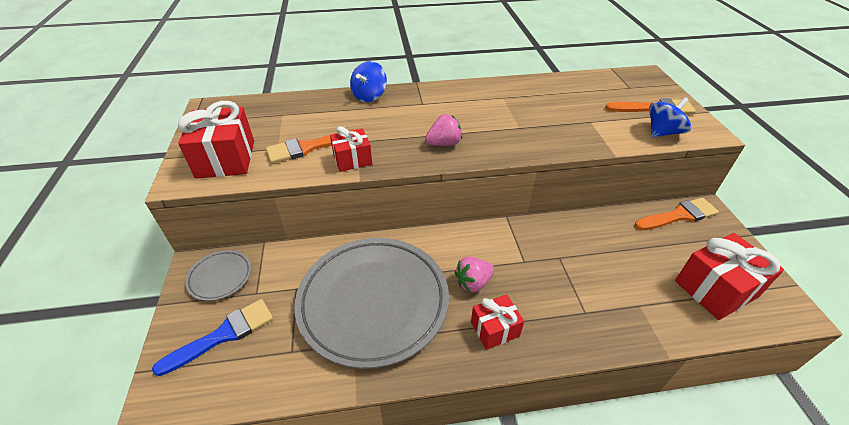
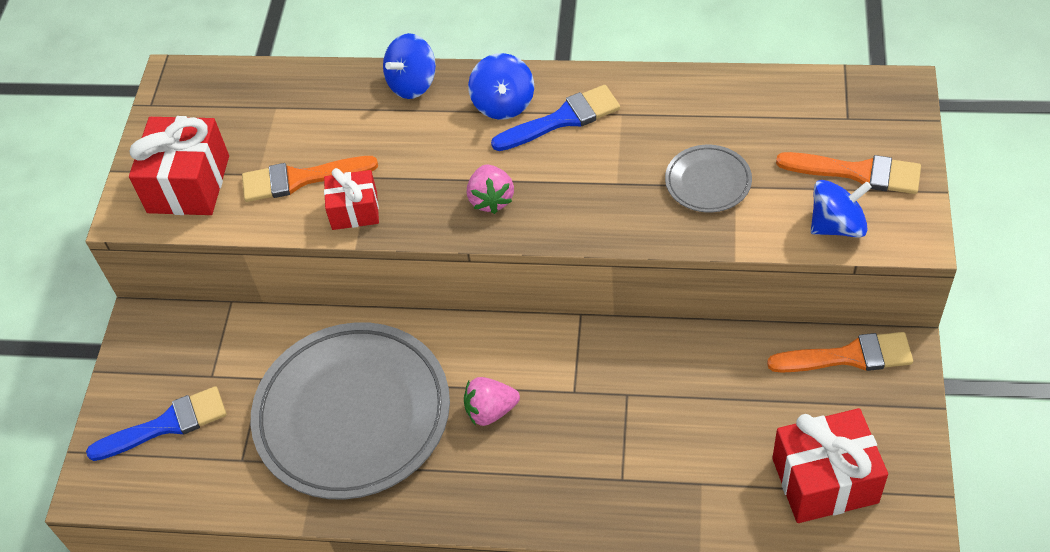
camera: 20 degrees right, 10 degrees up
grey plate [185,250,251,301] -> grey plate moved to [665,145,752,212]
pink strawberry [425,114,462,146] -> pink strawberry turned 90 degrees clockwise [467,164,514,214]
red gift [471,294,524,350] -> none
none -> blue spinning top [468,53,534,120]
none -> blue brush [491,85,620,151]

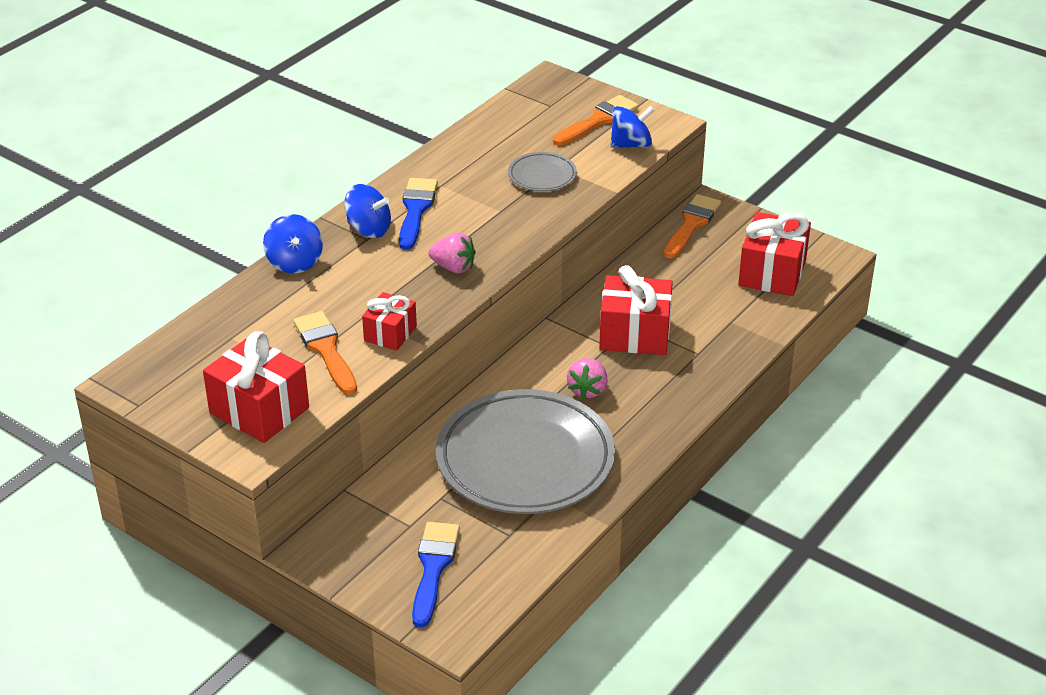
camera: 65 degrees left, 15 degrees down
orange brush [242,156,378,202] -> orange brush turned 135 degrees clockwise [293,311,357,395]
blue spinning top [811,180,872,238] -> blue spinning top turned 60 degrees clockwise [610,106,654,148]
none -> red gift [599,265,673,355]

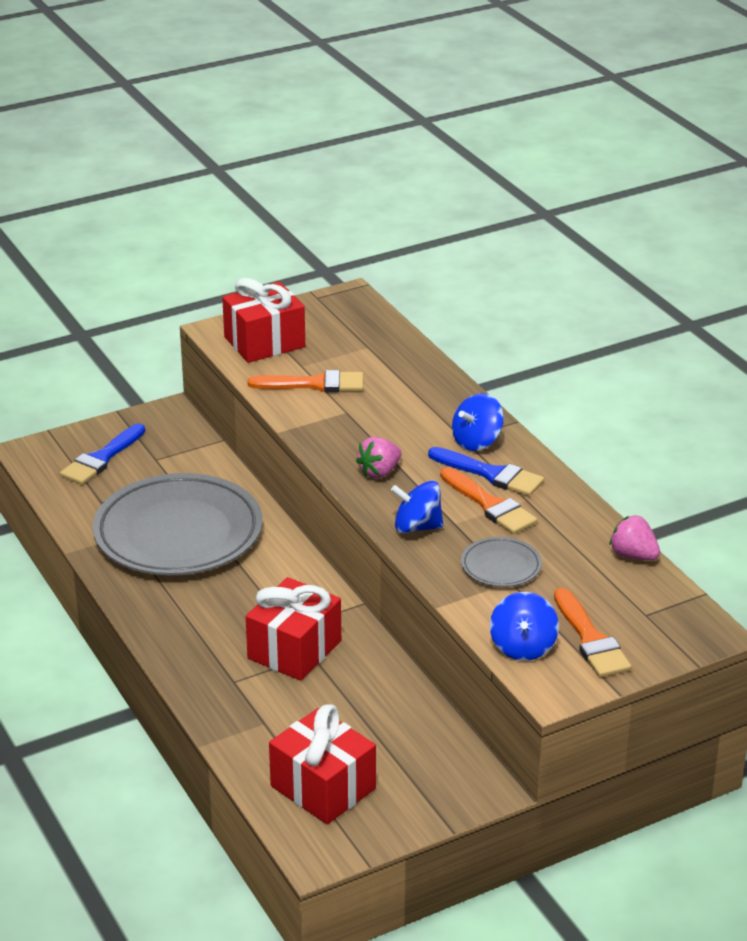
camera: 115 degrees right, 5 degrees down
blue spinning top [263,214,323,273] -> blue spinning top moved to [391,481,444,533]
red gift [362,292,417,351] -> none
blue brush [412,522,460,628] -> blue brush turned 90 degrees clockwise [60,423,145,485]
pink strawberry [567,358,608,400] -> pink strawberry moved to [609,515,660,560]
orange brush [663,194,721,258] -> orange brush moved to [440,467,537,534]

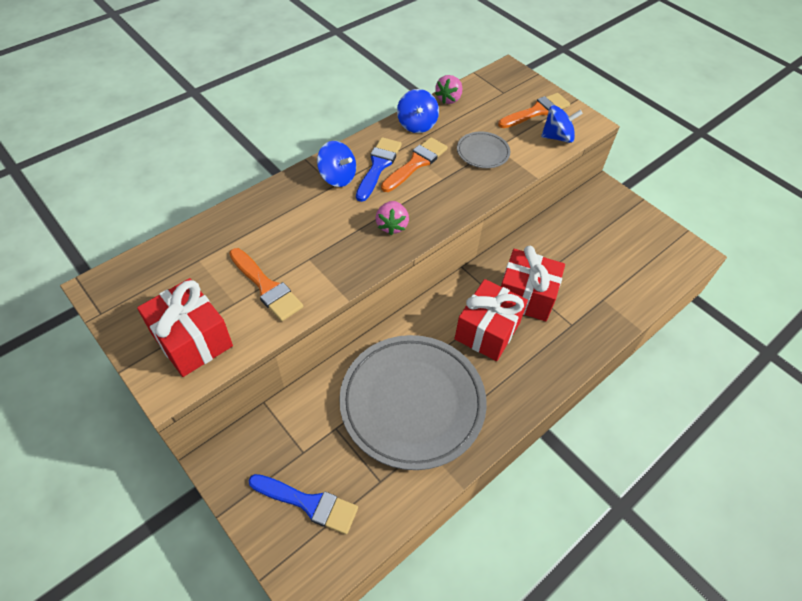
camera: 105 degrees left, 20 degrees up
orange brush [248,370,363,392] -> orange brush turned 150 degrees clockwise [229,248,303,321]
red gift [269,704,376,824] -> red gift moved to [454,279,528,361]
pink strawberry [356,437,402,478] -> pink strawberry turned 60 degrees clockwise [375,201,409,235]
blue spinning top [391,481,444,533] -> blue spinning top moved to [397,89,439,133]

